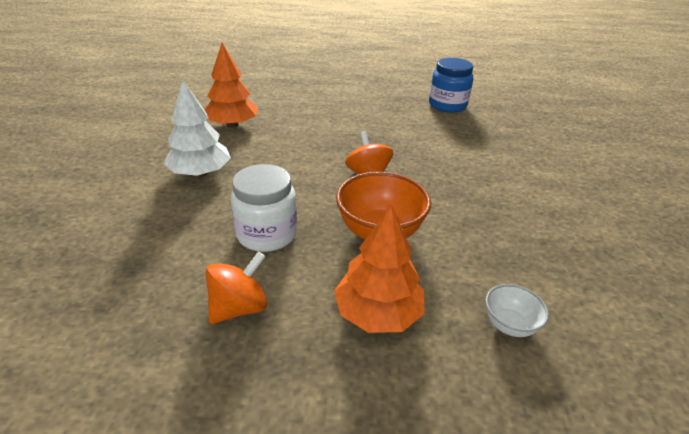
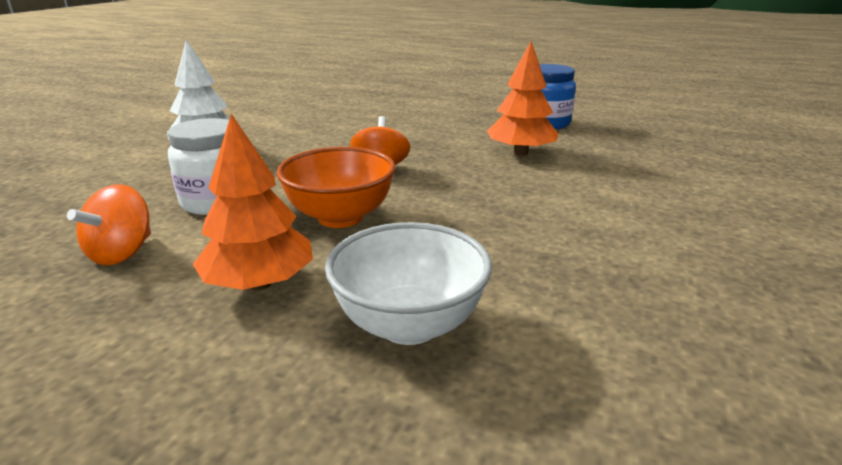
camera: 20 degrees right, 10 degrees down
orange tree [204,43,258,128] -> orange tree moved to [487,41,558,156]
orange spinning top [205,251,267,324] -> orange spinning top turned 135 degrees clockwise [67,184,151,265]
white bowl [485,284,549,337] -> white bowl [325,222,492,345], size x1.88

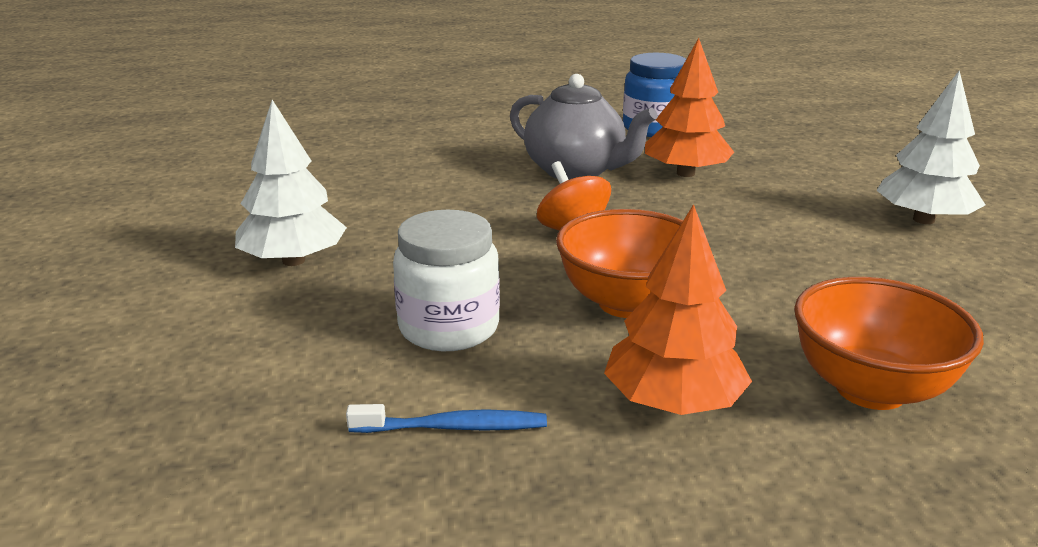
camera: 30 degrees left, 0 degrees up
orange spinning top [67,184,151,265] -> blue toothbrush [346,404,547,433]
white bowl [325,222,492,345] -> orange bowl [794,277,984,410]
none -> grey teapot [510,74,658,180]
none -> white tree [876,70,985,224]

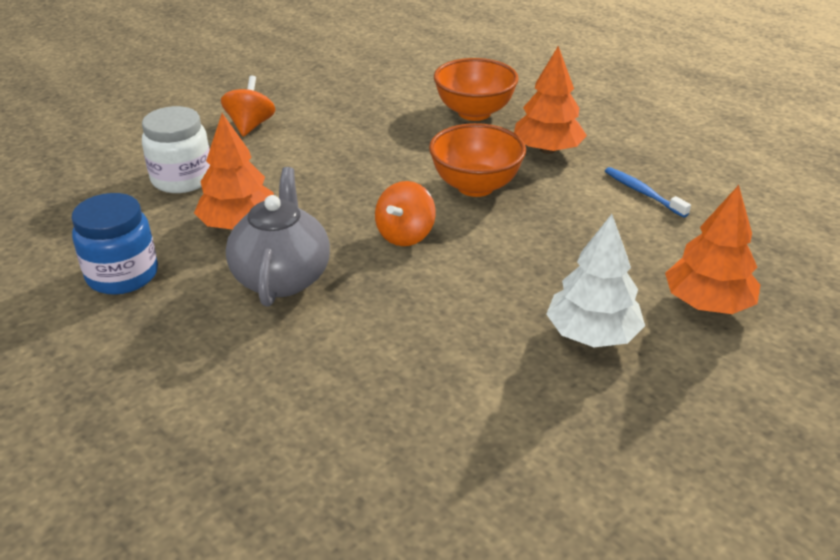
camera: 125 degrees left, 10 degrees up
white jar [393,209,500,351] -> white jar moved to [142,106,210,193]
white tree [876,70,985,224] -> orange spinning top [221,75,276,137]
none -> orange tree [665,185,760,314]

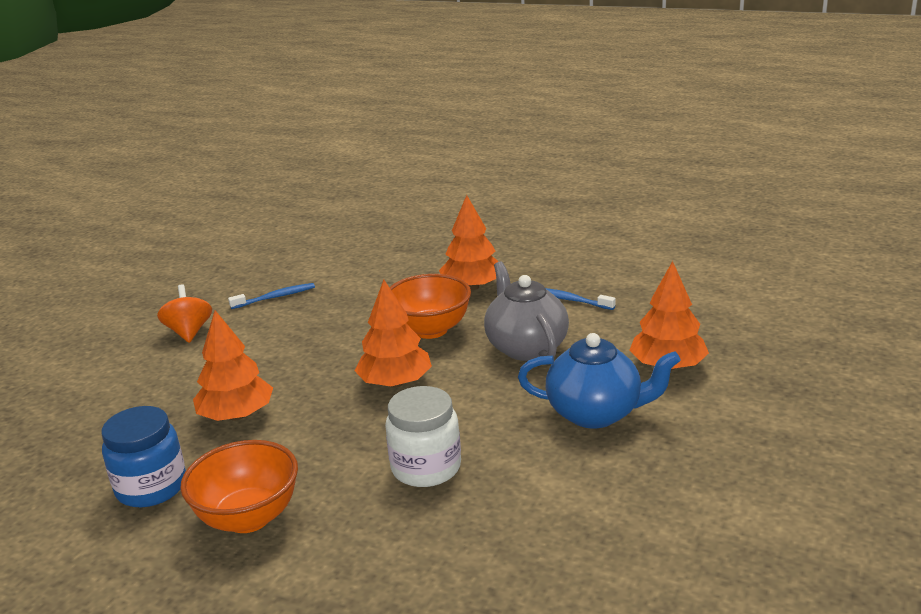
camera: 20 degrees left, 10 degrees down
white jar [142,106,210,193] -> white jar moved to [385,386,461,487]
grey teapot [226,167,330,307] -> grey teapot moved to [484,261,569,361]
orange spinning top [375,181,436,246] -> orange tree [355,280,432,388]
orange bowl [434,58,519,121] -> orange bowl moved to [180,440,298,533]
white tree [546,214,645,347] -> blue teapot [518,333,680,428]
none -> blue toothbrush [228,283,315,309]

